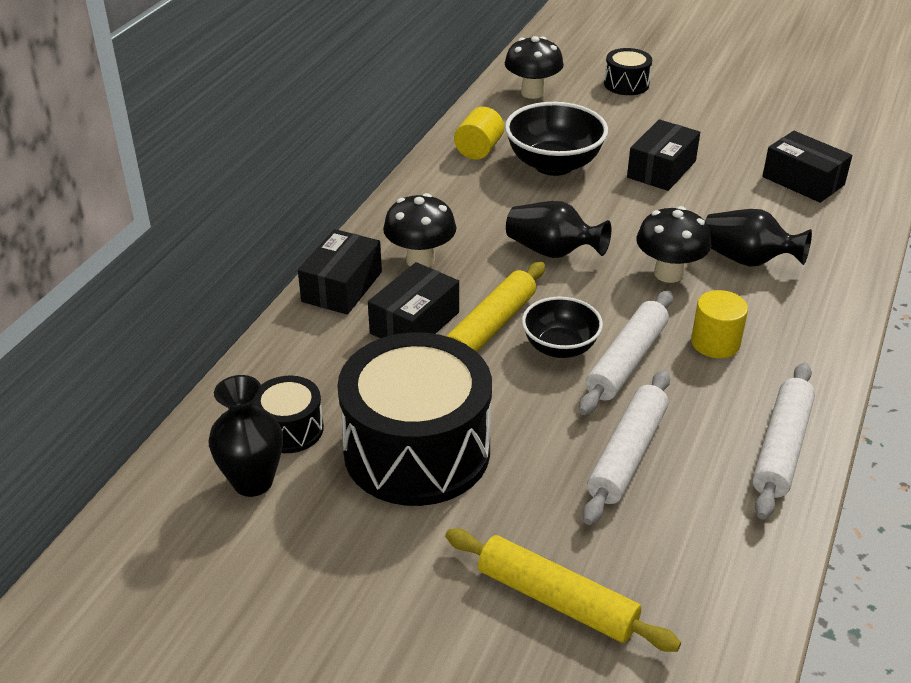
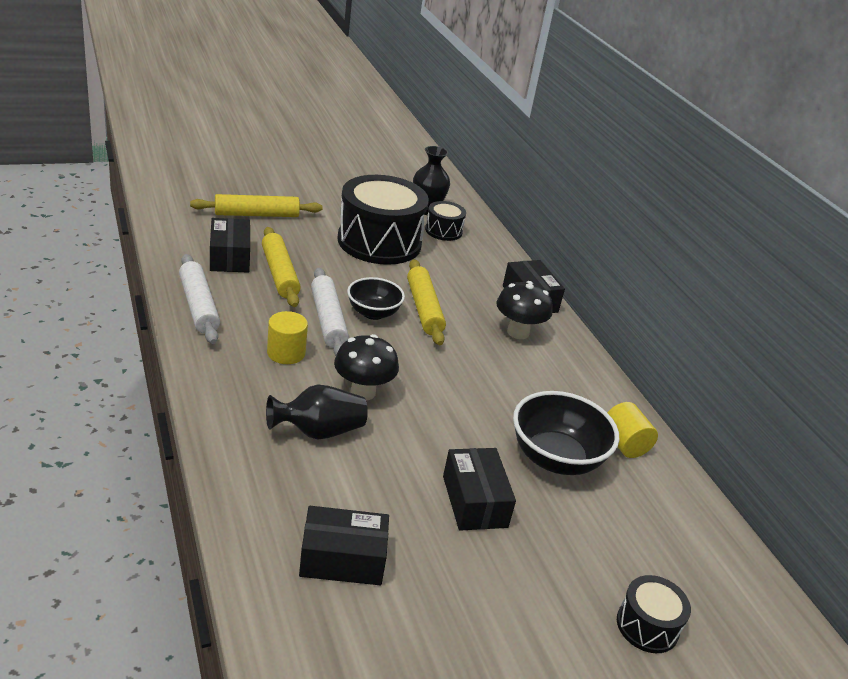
camera: 130 degrees right, 5 degrees down
black box [368,262,459,339] -> black box moved to [210,218,250,273]
black mushroom [505,36,564,99] -> none
black vase [506,201,611,258] -> none
white rolling pin [583,370,670,525] -> yellow rolling pin [262,227,301,307]

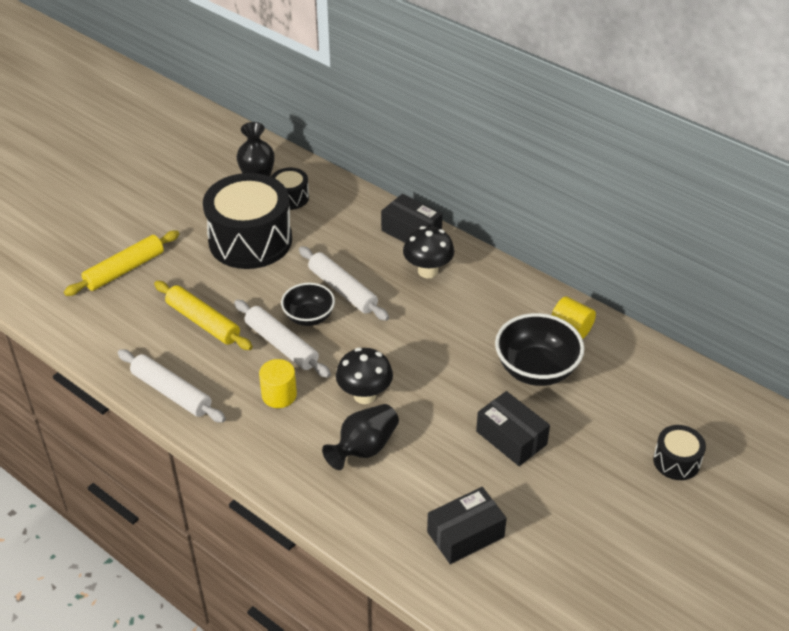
camera: 25 degrees left, 10 degrees up
black box [210,218,250,273] -> none
yellow rolling pin [407,259,446,345] -> white rolling pin [299,246,389,321]

